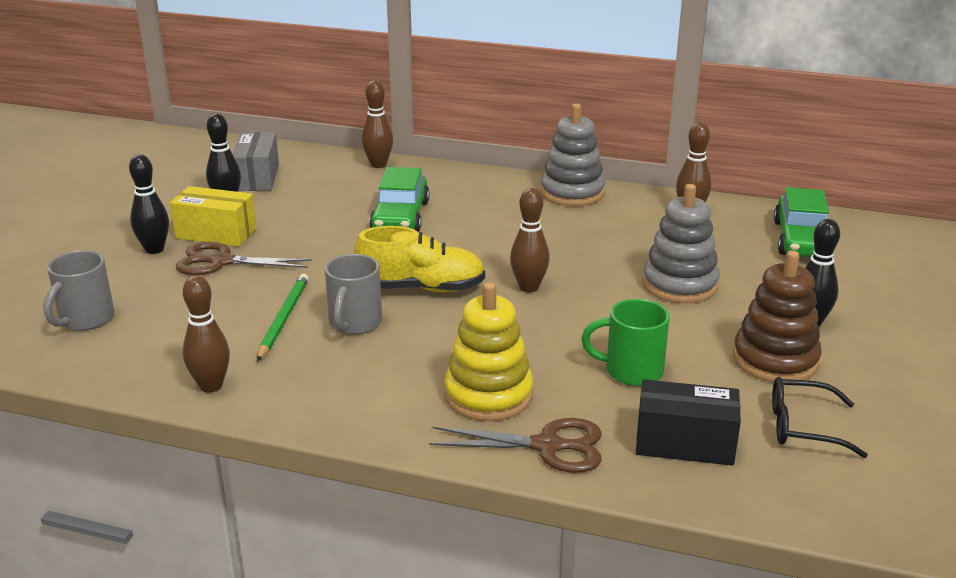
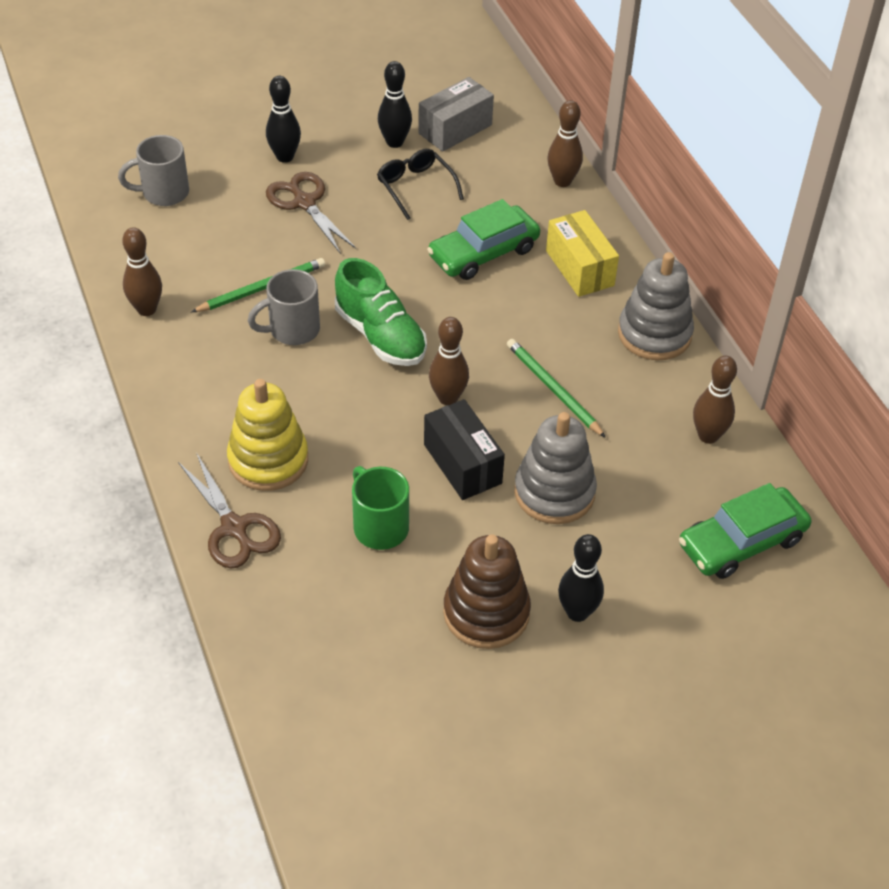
camera: 50 degrees right, 20 degrees up
yellow box [170,186,257,247] -> yellow box moved to [546,210,619,297]
yellow shoe [354,226,485,292] -> green shoe [335,258,427,366]
black box [636,379,741,466] -> black box moved to [424,399,505,500]
black glasses [772,377,868,458] -> black glasses moved to [377,149,464,220]
none -> green pencil [507,339,606,438]

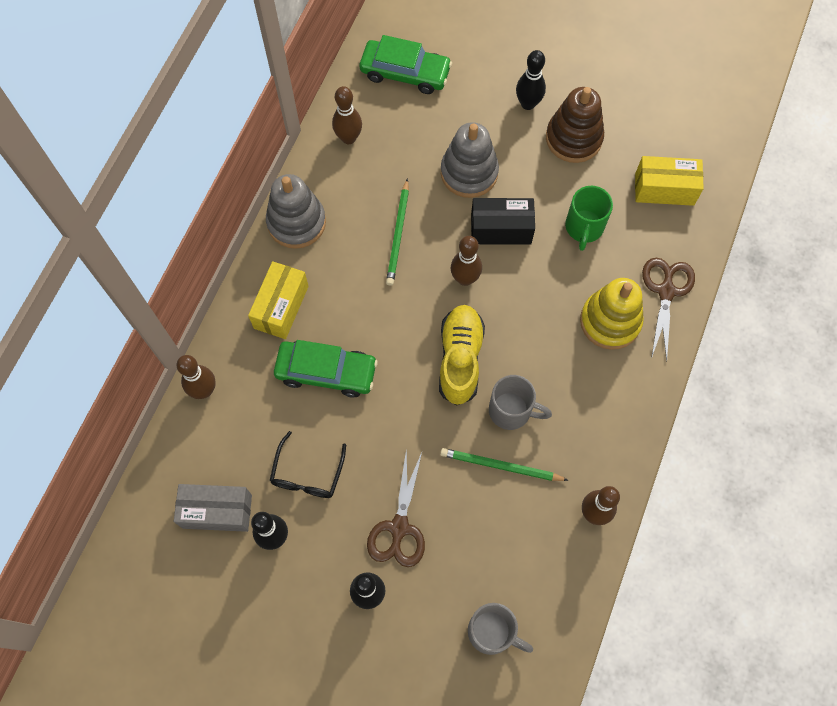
camera: 135 degrees left, 20 degrees up
green shoe [335,258,427,366] -> yellow shoe [439,305,485,405]
black box [424,399,505,500] -> black box turned 75 degrees clockwise [471,198,535,244]
none -> yellow box [635,156,704,206]

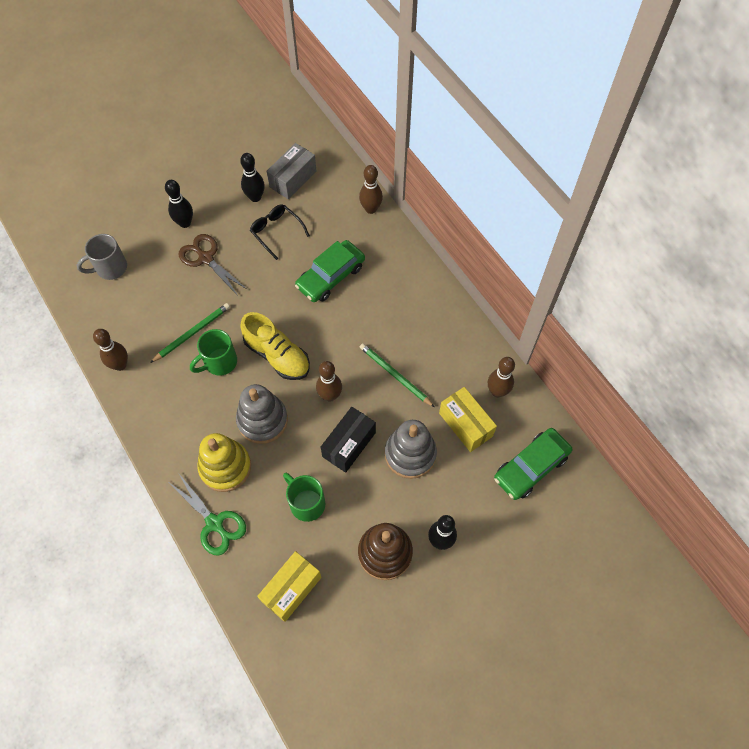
camera: 125 degrees right, 5 degrees down
yellow box [248,261,309,339] -> yellow box moved to [439,387,497,452]
grey stacking toy [266,174,326,249] -> grey stacking toy moved to [236,384,288,444]
grey mug [489,375,552,430] -> green mug [190,329,237,376]
brown scissors [642,258,695,361] -> green scissors [170,474,246,555]

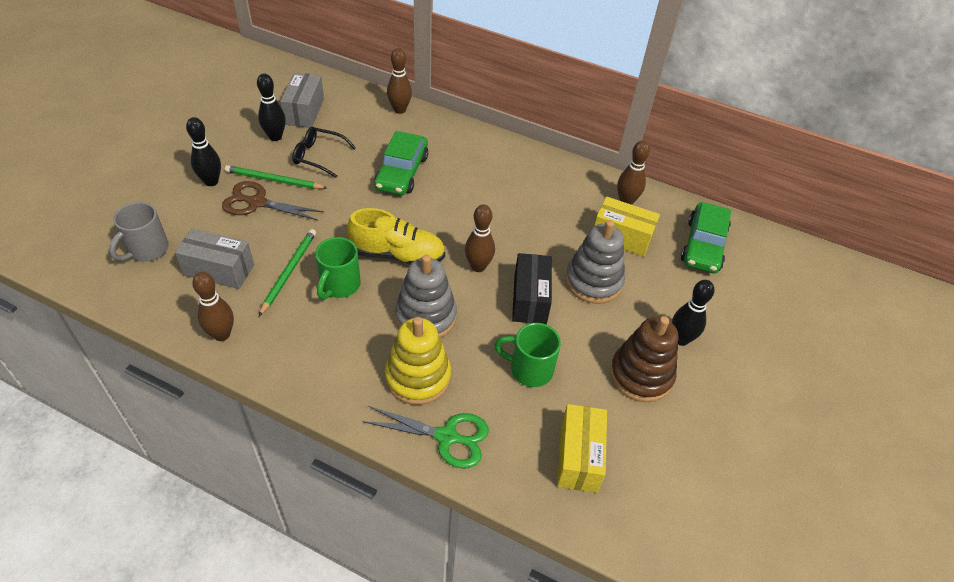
camera: 35 degrees left, 15 degrees down
green pencil [360,343,435,407] -> green pencil moved to [225,165,327,189]
none -> grey box [175,229,254,289]

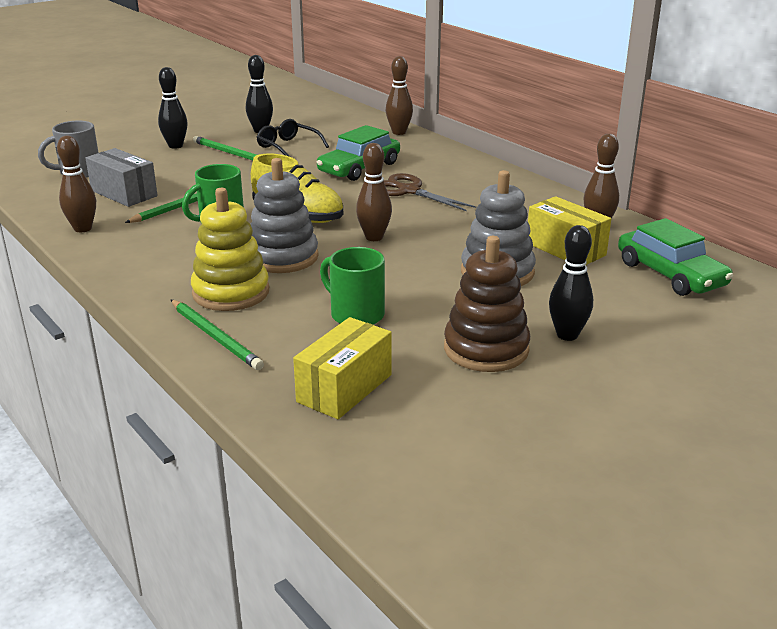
camera: 30 degrees right, 20 degrees down
brown scissors [222,181,324,221] -> brown scissors moved to [383,173,476,211]
grey box [280,72,324,128] -> none
green scissors [362,406,489,469] -> green pencil [171,300,264,370]
black box [512,253,552,324] -> none
green car [681,202,731,273] -> green car turned 75 degrees counterclockwise [618,218,733,296]

